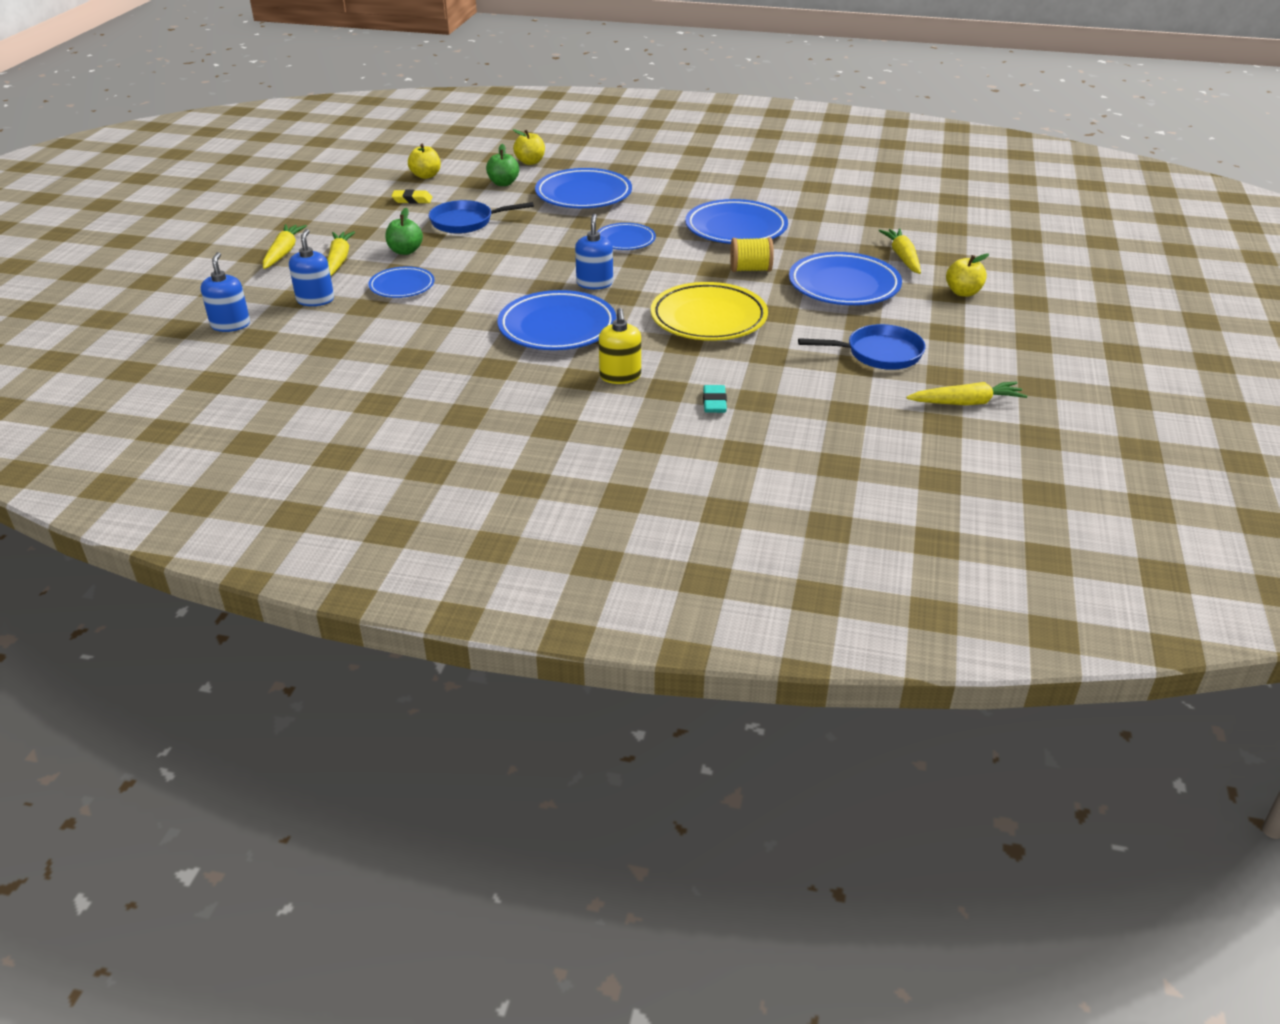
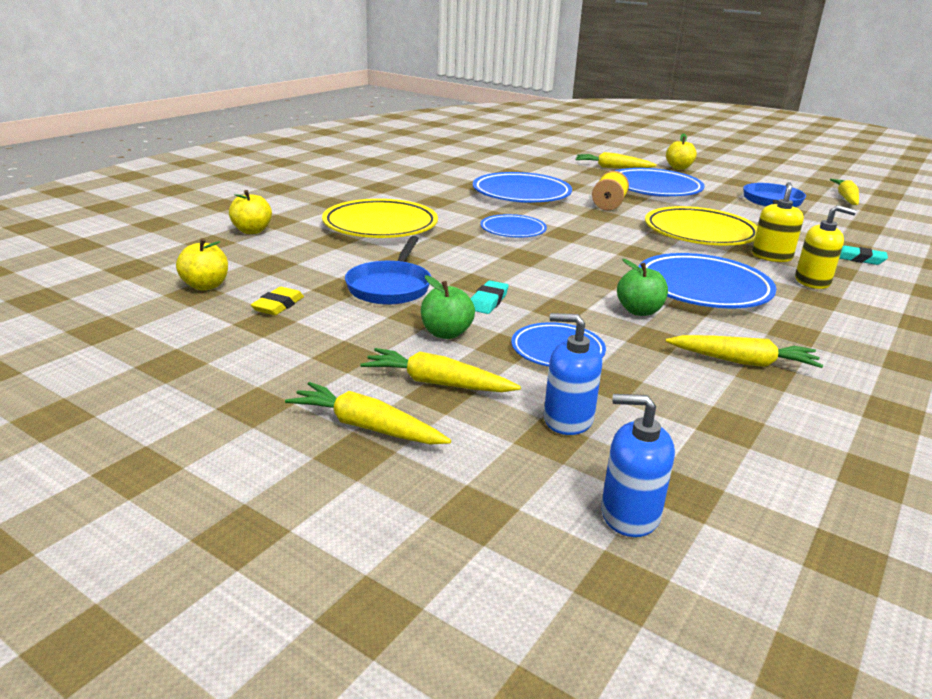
camera: 70 degrees left, 10 degrees down
green apple [486,144,519,186] -> green apple moved to [617,259,668,316]
blue plate [535,168,632,208] -> yellow plate [322,199,438,238]
blue soap dispenser [575,214,613,289] -> none
none -> turquoise eraser [471,280,509,314]
none -> yellow carrot [666,335,824,368]
none -> yellow soap dispenser [752,182,804,262]

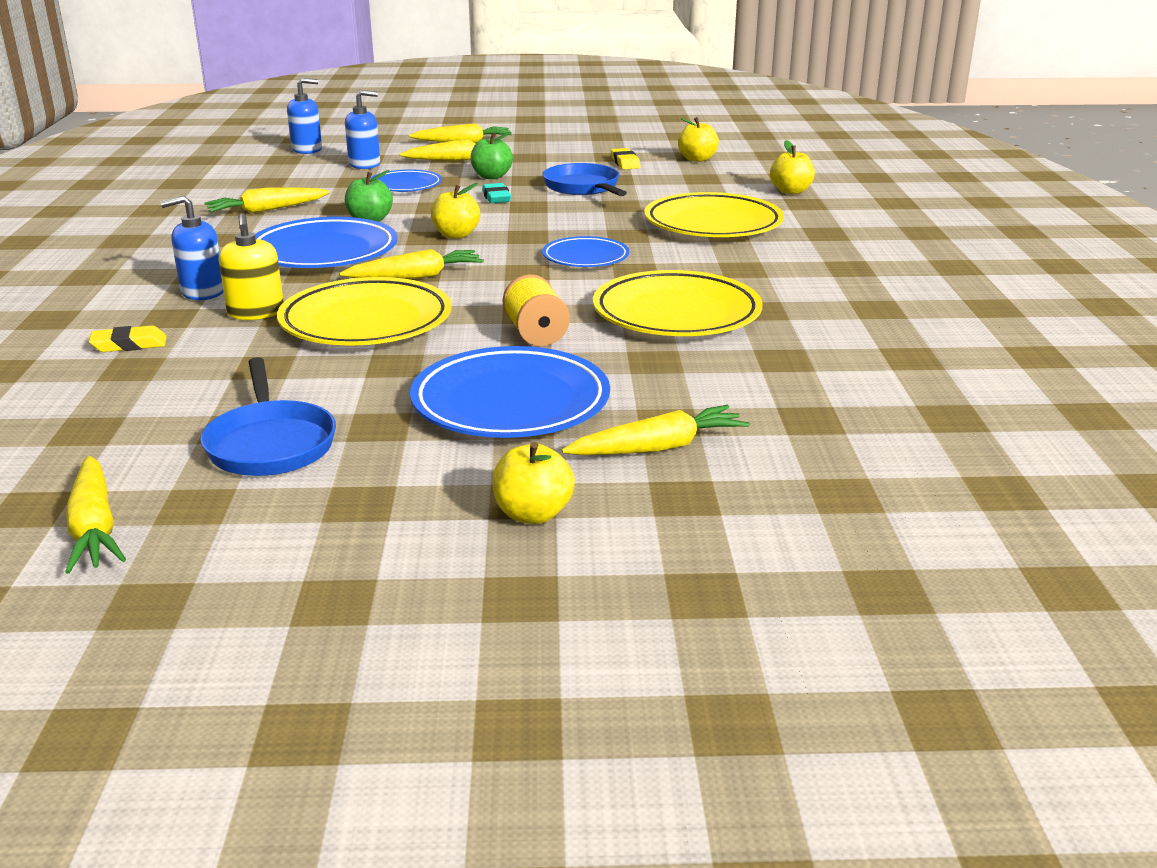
camera: 145 degrees right, 0 degrees up
blue plate [473,172,572,203] -> yellow plate [593,270,762,336]
yellow soap dispenser [795,205,856,289] -> blue soap dispenser [160,195,224,300]
turquoise eraser [839,246,888,265] -> yellow eraser [89,326,167,352]
none -> yellow carrot [339,249,484,279]
none -> yellow apple [431,183,480,239]

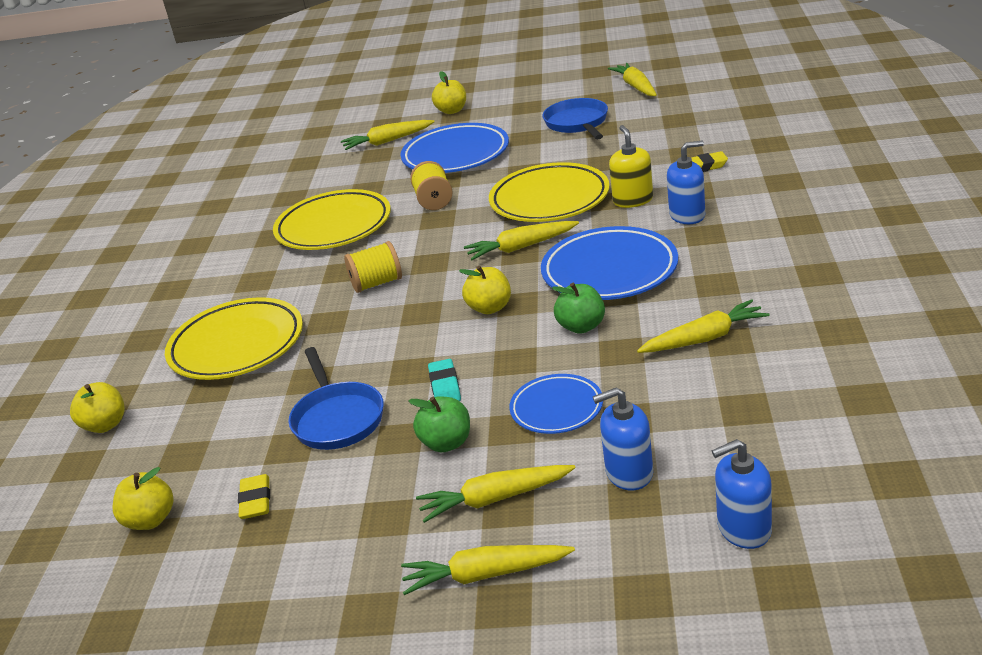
camera: 170 degrees left, 5 degrees up
blue plate [542,236,629,267] -> yellow spool [344,241,402,293]

